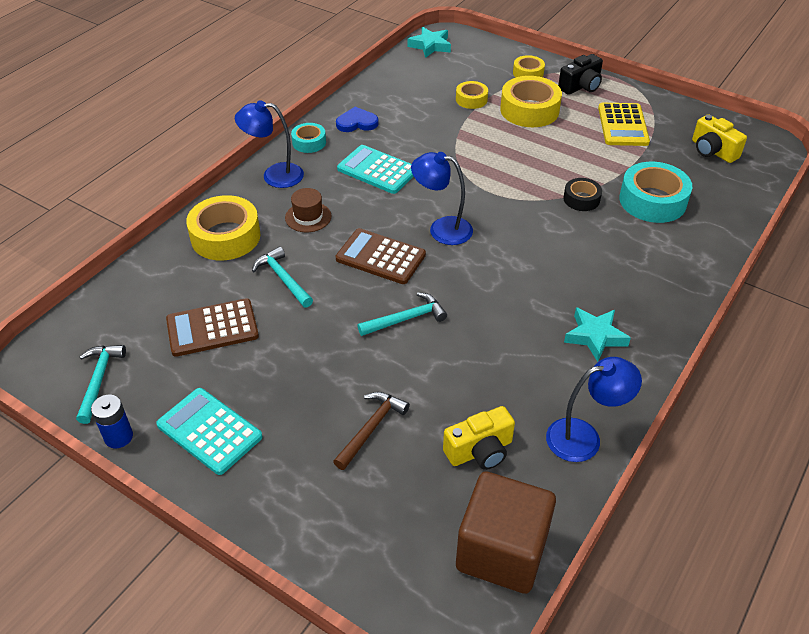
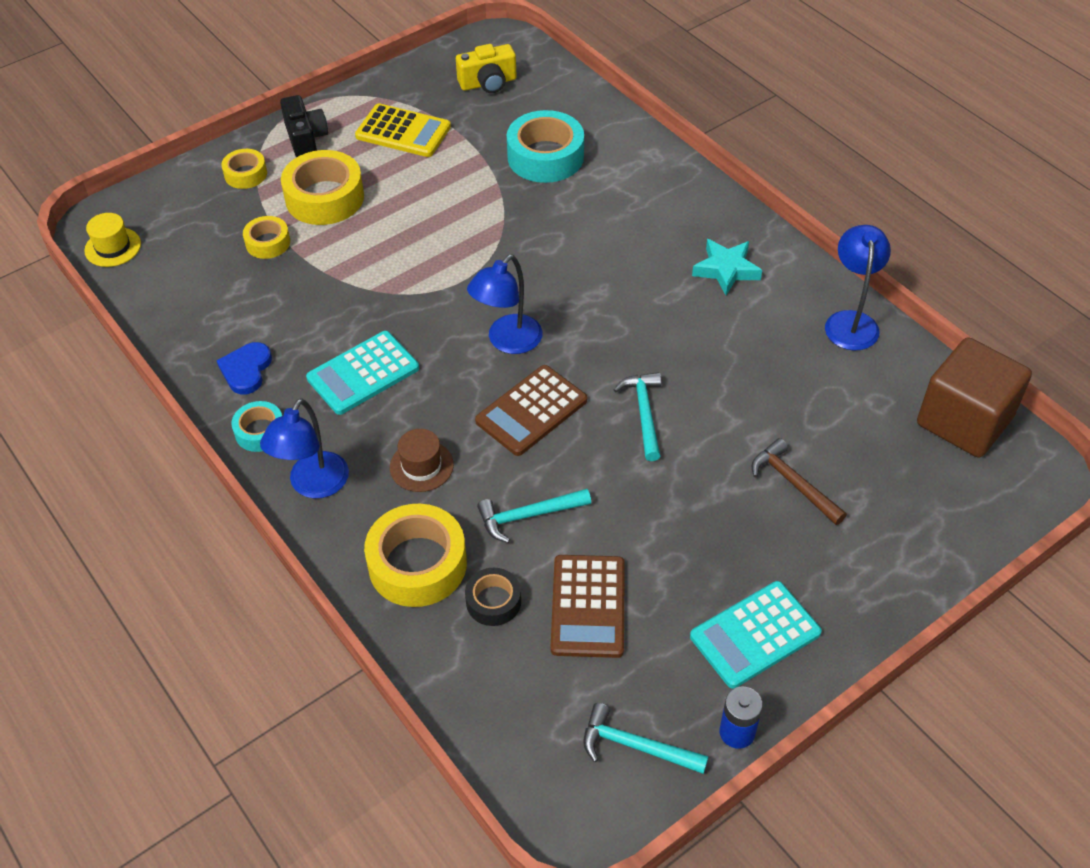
camera: 70 degrees left, 5 degrees up
turquoise star [408,27,451,58] -> yellow hat [84,213,141,267]
yellow camera [443,406,515,470] -> none
black tape [563,178,602,211] -> black tape moved to [465,568,521,626]

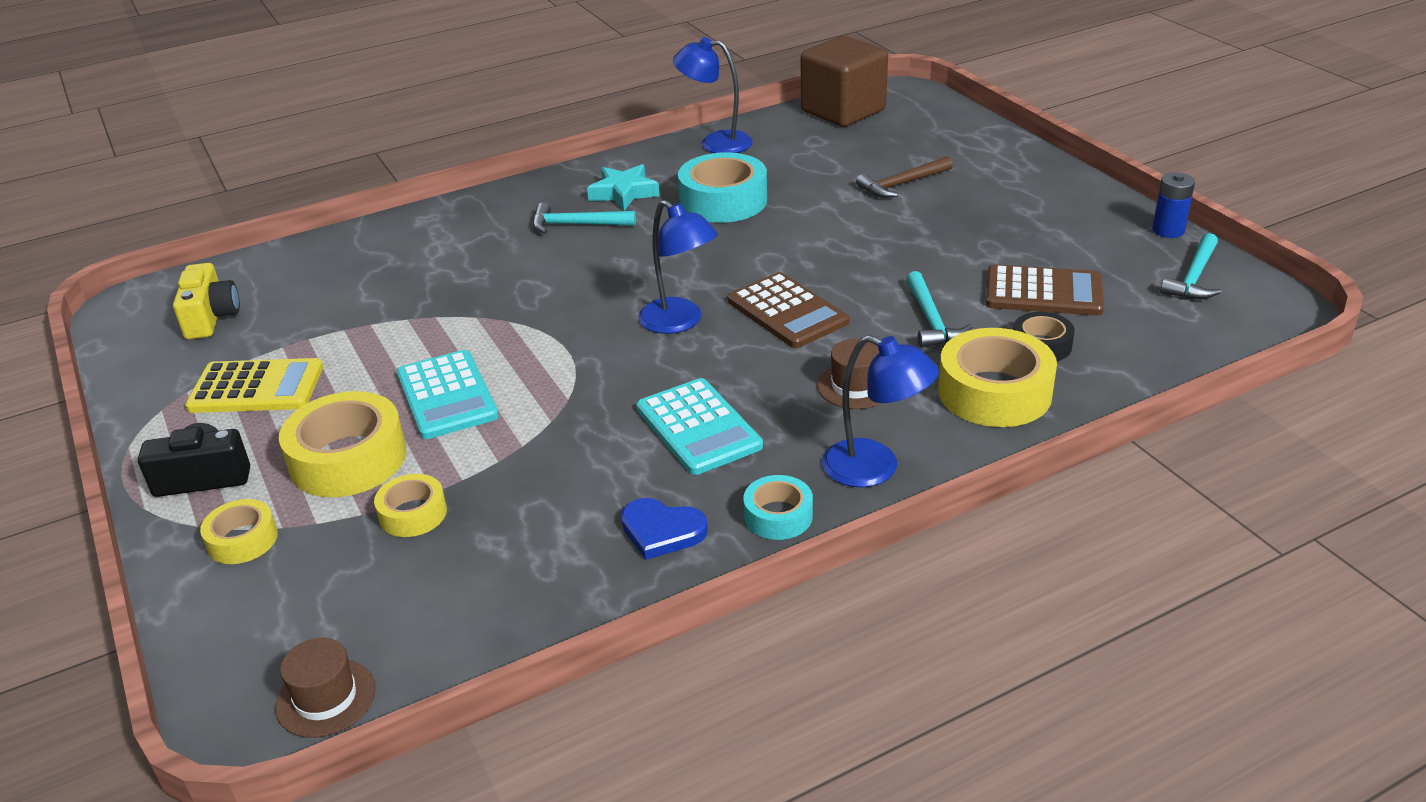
camera: 80 degrees left, 15 degrees down
yellow hat [84,213,141,267] -> brown hat [275,638,376,738]
yellow calculator [355,103,451,157] -> yellow calculator turned 60 degrees clockwise [185,358,323,413]
turquoise tape [507,110,584,183] -> turquoise tape moved to [678,152,767,223]
turquoise hammer [614,372,661,461] -> turquoise hammer moved to [533,203,636,234]
turquoise calculator [690,581,822,688] -> turquoise calculator moved to [397,350,499,439]

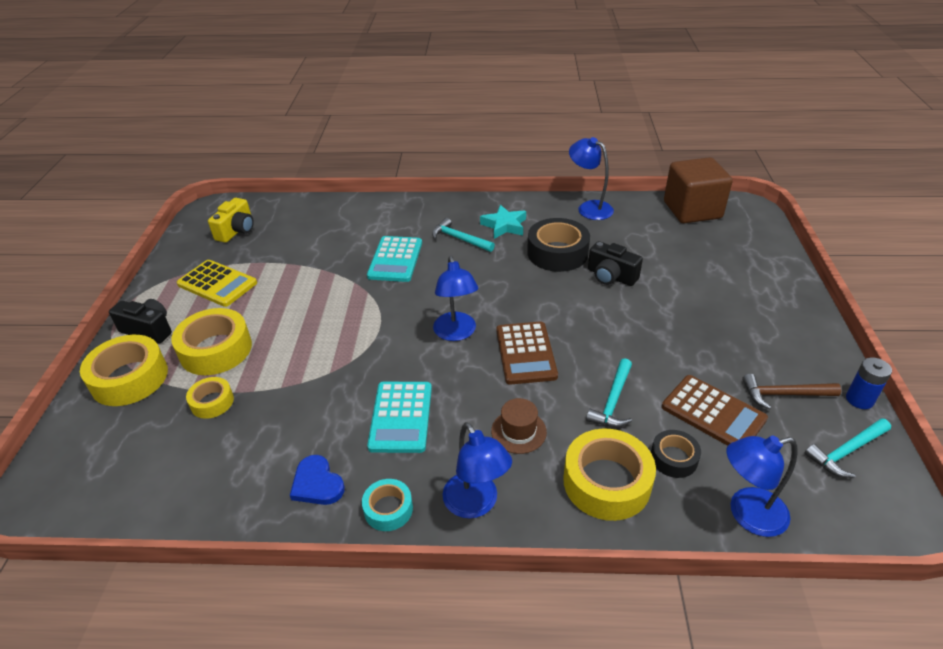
camera: 30 degrees right, 5 degrees up
yellow tape [200,499,278,564] -> yellow tape [80,335,168,406], size x1.82
brown hat [275,638,376,738] -> none
turquoise calculator [397,350,499,439] -> turquoise calculator moved to [367,236,422,282]
turquoise tape [678,152,767,223] -> black tape [527,218,590,272]
brown hammer [856,156,953,198] -> brown hammer moved to [742,374,841,410]
none -> black camera [588,241,643,286]
none -> blue lamp [726,436,798,537]

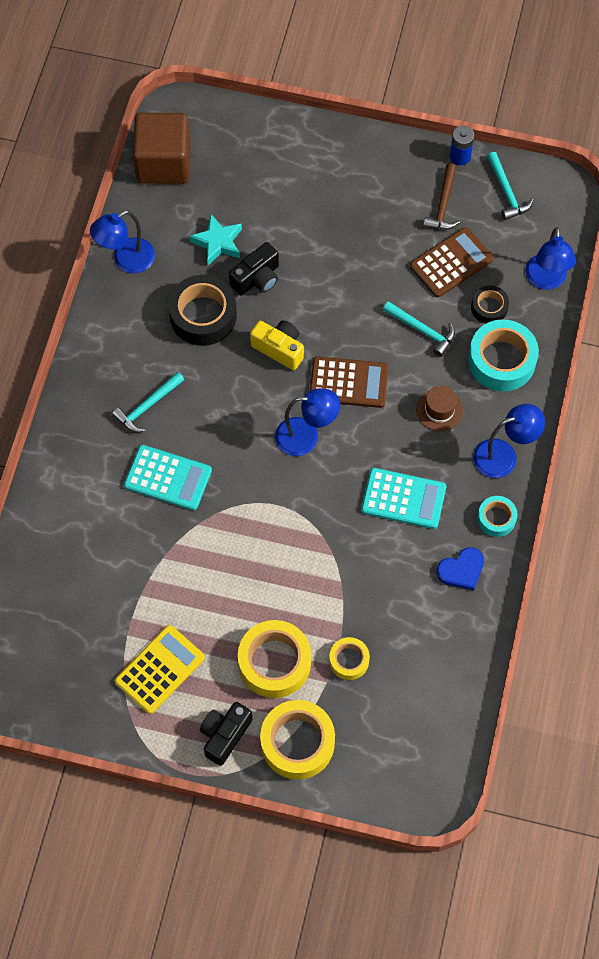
camera: 80 degrees left, 25 degrees up
yellow camera [208,198,254,243] -> yellow camera moved to [250,320,304,370]
turquoise star [480,205,526,239] -> turquoise star moved to [189,214,242,265]
yellow tape [563,429,656,521] -> turquoise tape [468,320,539,391]

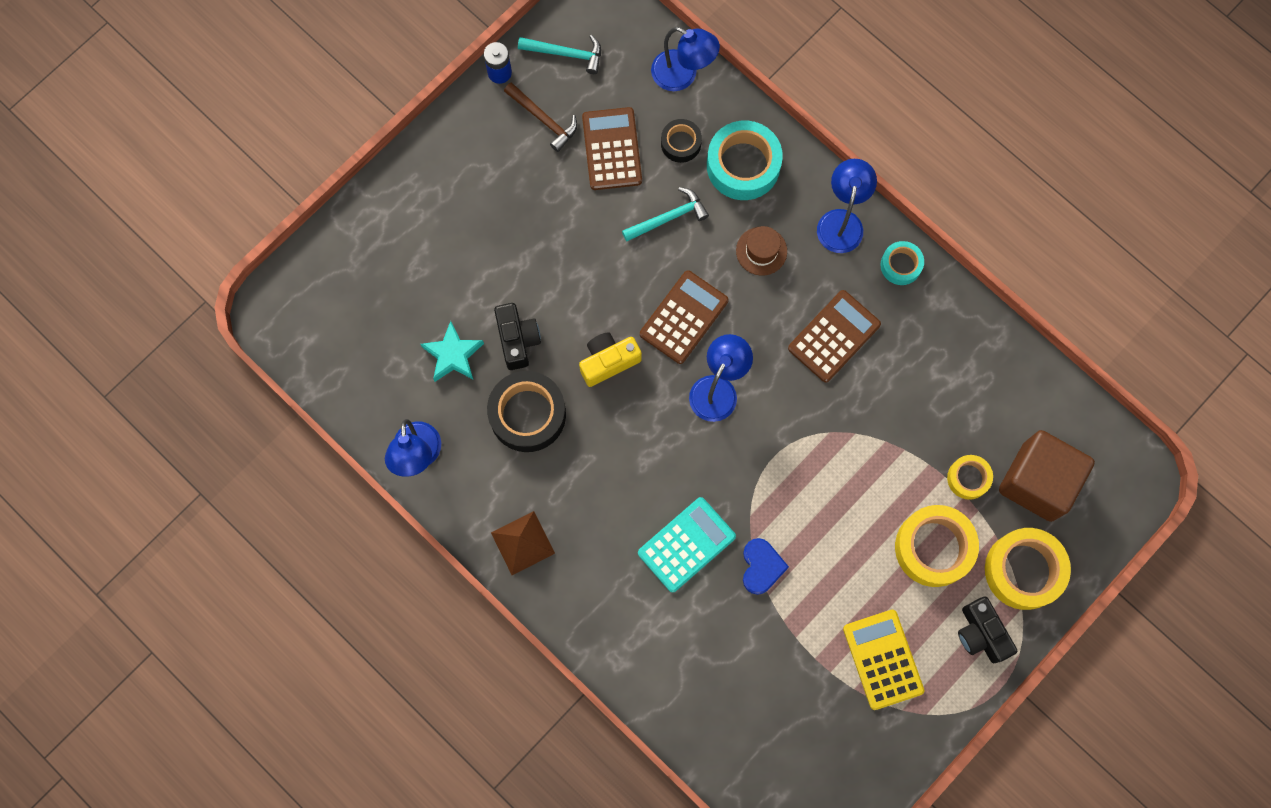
camera: 60 degrees left, 10 degrees up
turquoise hammer [112,372,184,432] -> none
brown cube [133,113,191,184] -> brown cube moved to [999,430,1095,522]
turquoise calculator [361,468,446,529] -> brown calculator [788,290,881,382]
blue heart [436,547,484,591] -> blue heart moved to [743,538,789,595]
none -> brown pyramid [491,511,555,575]

